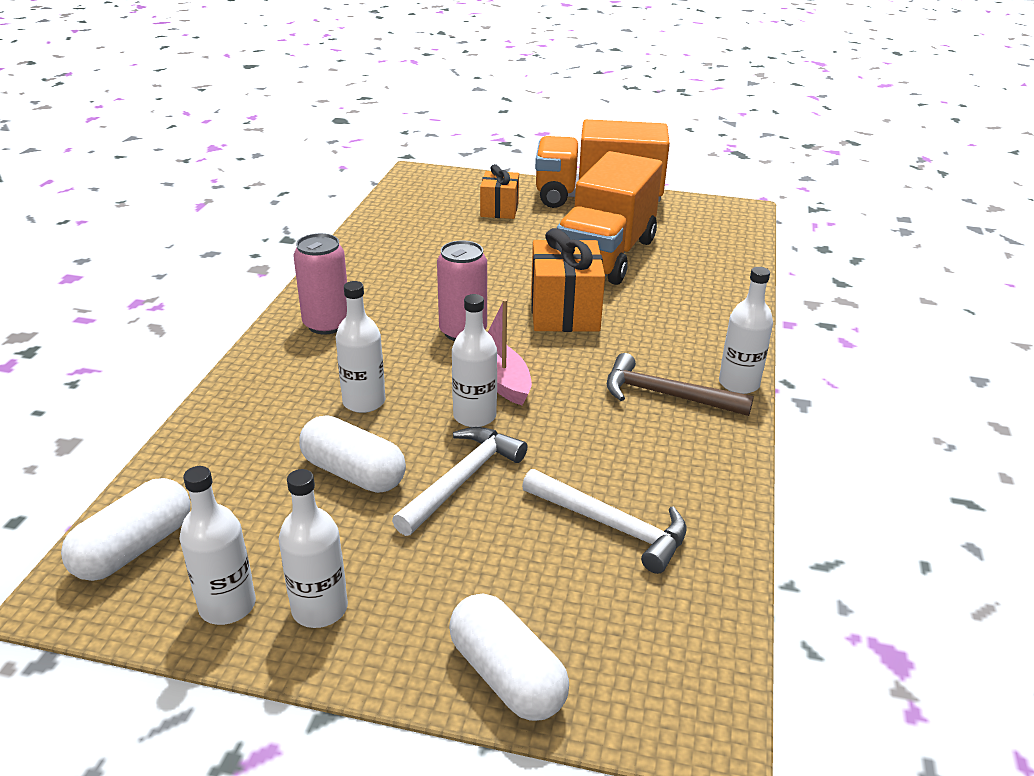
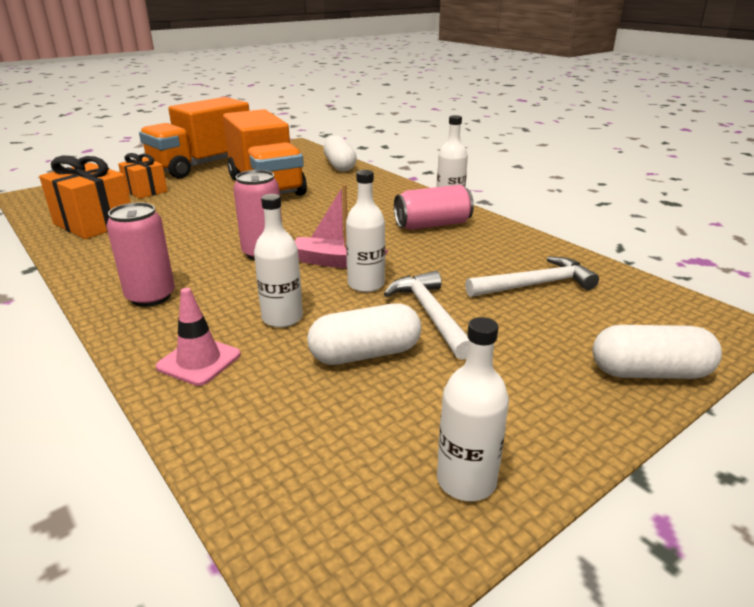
camera: 50 degrees left, 5 degrees down
white capsule [61,478,191,581] -> white capsule moved to [323,136,357,172]
white bottle [278,469,348,628] -> none
orange gift [531,228,605,332] -> orange gift moved to [39,156,131,239]
brown hammer [607,353,754,416] -> pink can [394,185,474,230]
none -> pink traffic cone [156,288,241,386]

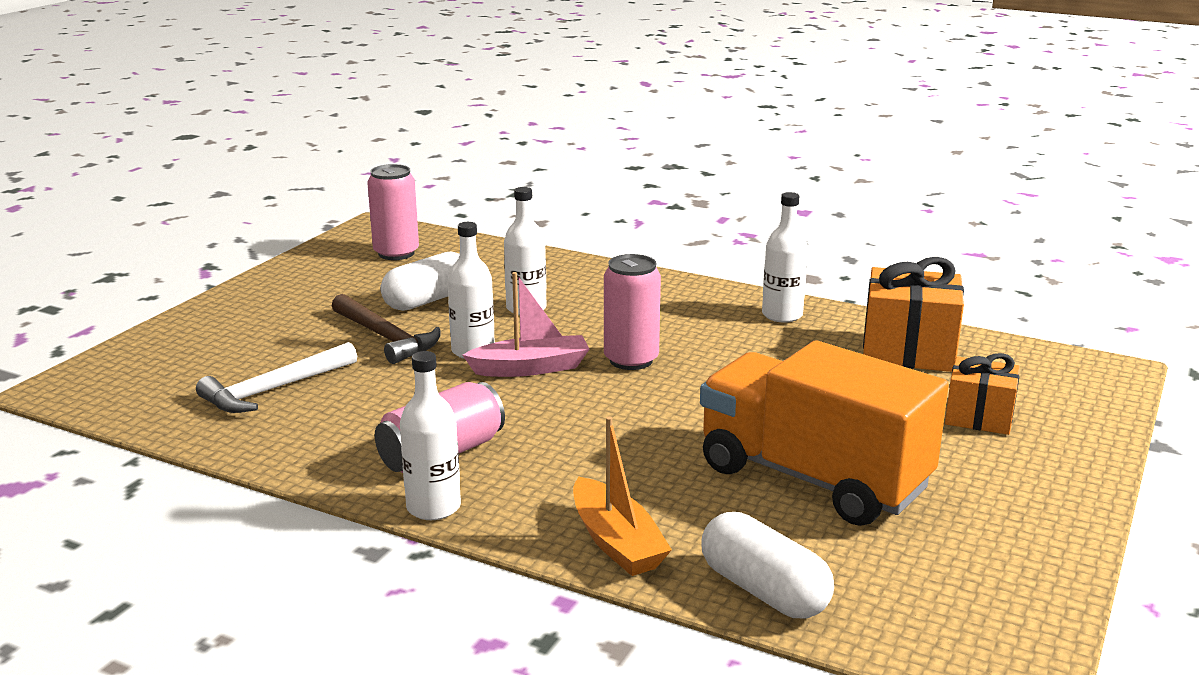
camera: 155 degrees right, 5 degrees down
pink can [107,202,175,307] -> pink can moved to [367,164,419,260]
orange truck [139,97,249,179] -> none
pink traffic cone [156,288,241,386] -> none
white hammer [384,271,469,360] -> brown hammer [332,294,441,364]
white bottle [437,317,509,501] -> white bottle moved to [762,192,808,323]
white capsule [593,325,722,379] -> none
none -> orange boat [573,417,672,576]

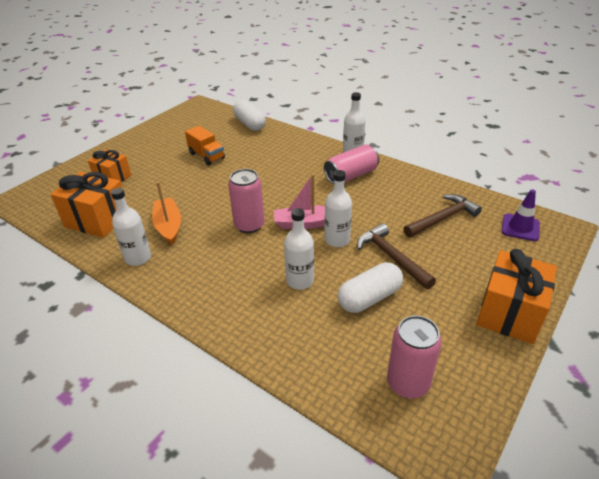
camera: 170 degrees left, 15 degrees up
white hammer [196,342,357,413] -> brown hammer [403,194,482,238]
orange boat [573,417,672,576] -> orange boat moved to [152,182,181,245]
orange truck [700,341,949,526] -> orange truck [185,126,225,165], size x0.48
none -> orange gift [476,249,557,344]
none -> purple traffic cone [501,190,540,241]

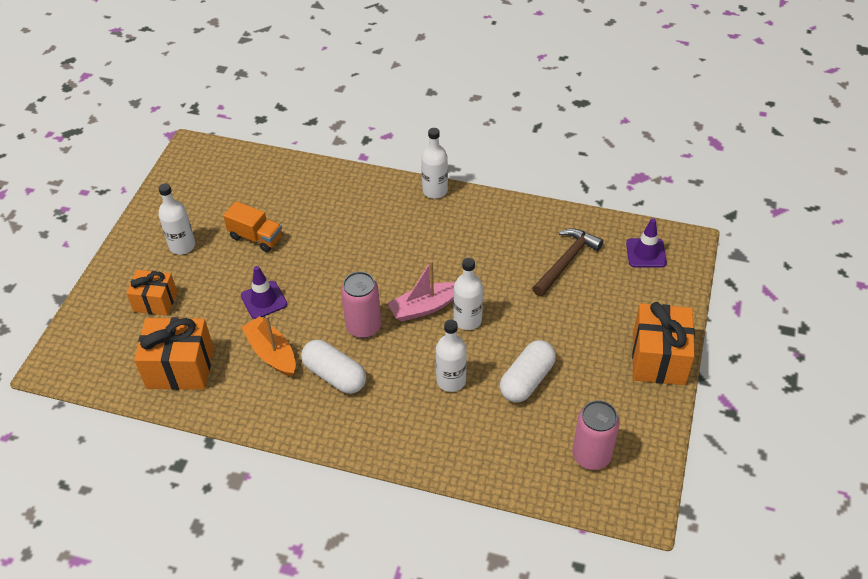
camera: 20 degrees left, 10 degrees up
white bottle [111,188,151,266] -> white bottle moved to [158,183,195,255]
white capsule [233,100,266,131] -> white capsule moved to [301,340,366,394]
pink can [324,144,379,184] -> none
brown hammer [357,223,436,289] -> none
none -> purple traffic cone [241,266,287,319]

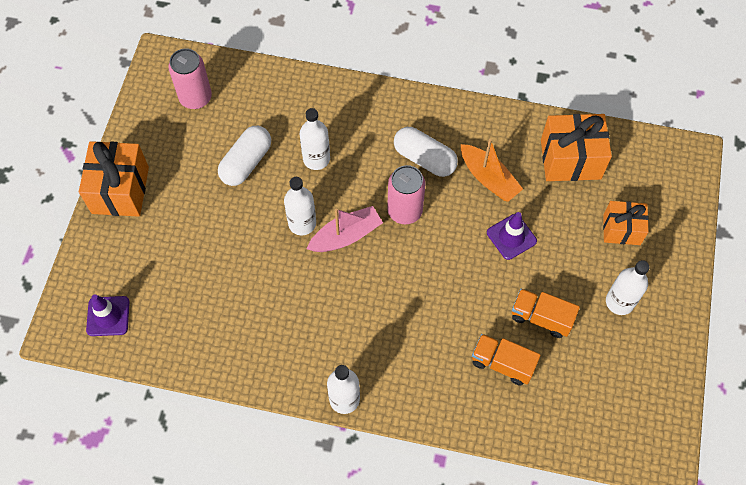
camera: 175 degrees right, 15 degrees up
brown hammer [532,228,603,297] -> none
none -> orange truck [472,334,541,385]

